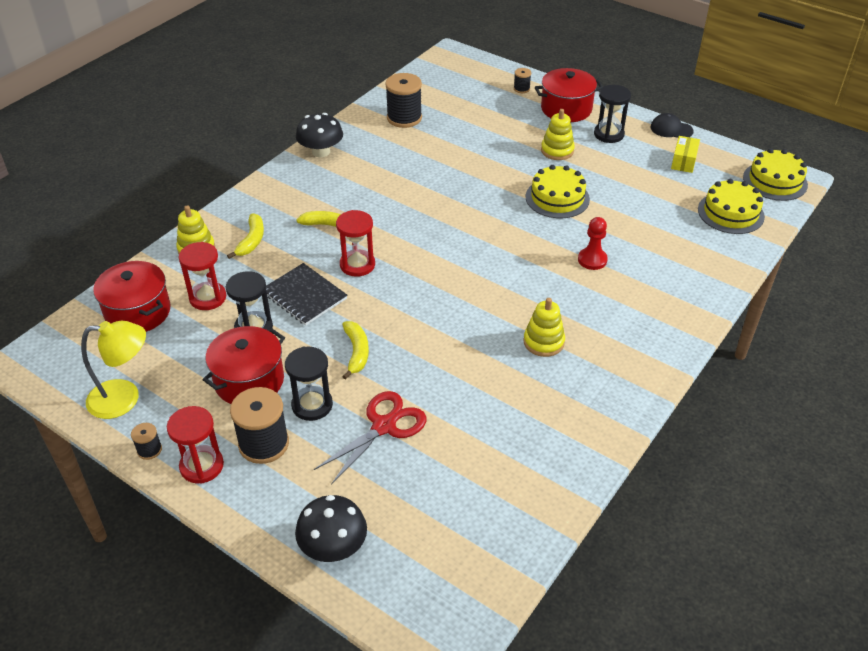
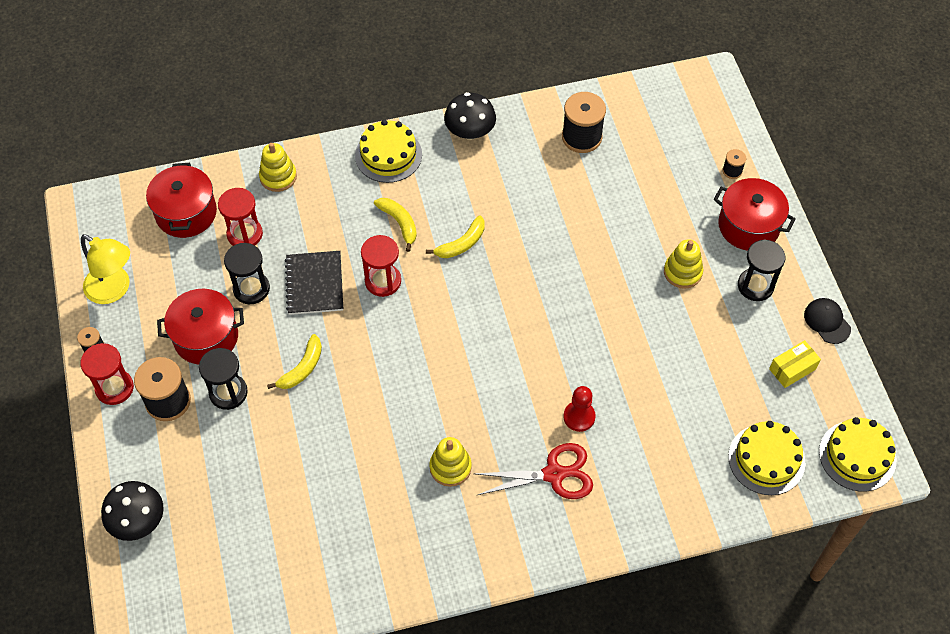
camera: 40 degrees right, 15 degrees up
yellow banana [227,214,264,259] -> yellow banana moved to [426,215,485,258]
red scissors [314,391,426,485] -> red scissors moved to [474,443,593,499]
yellow cake [526,165,590,218] -> yellow cake moved to [355,120,422,183]

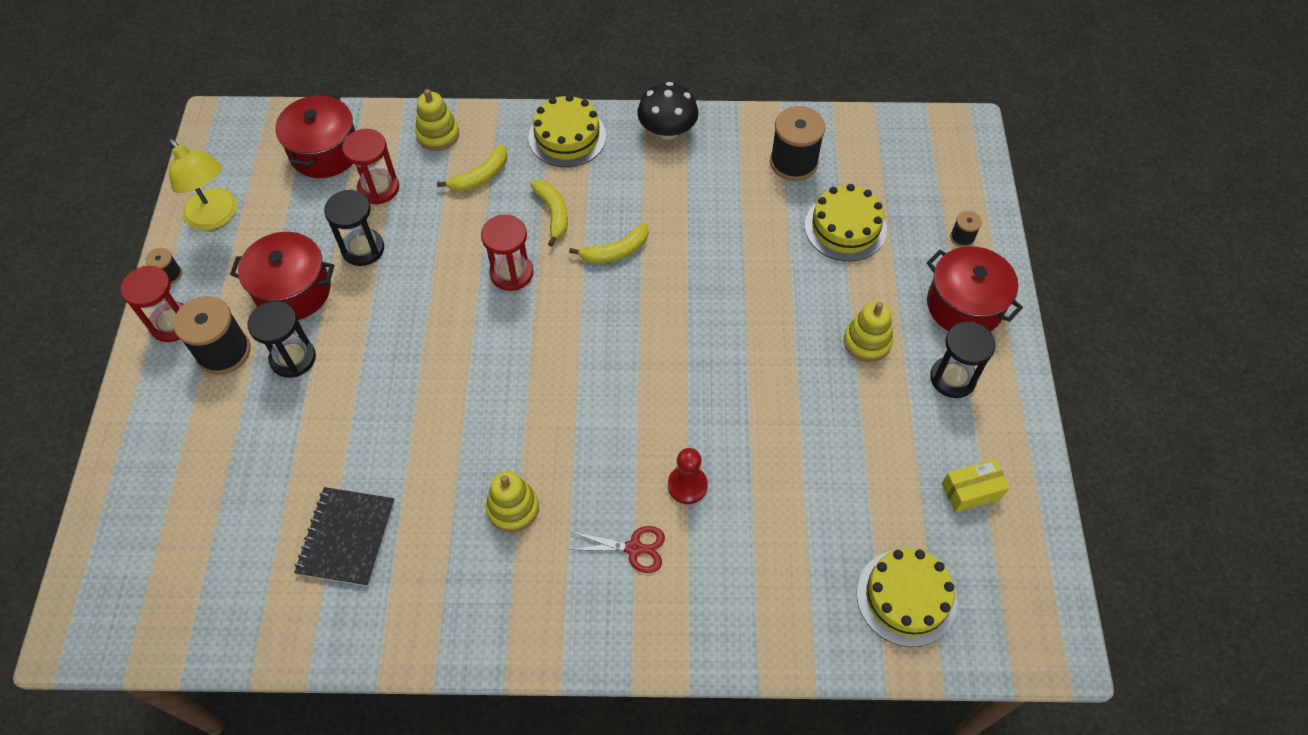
camera: 15 degrees right, 0 degrees up
black mushroom [101,481,164,541] -> none
yellow banana [267,334,322,389] -> yellow banana moved to [437,145,507,191]
black notebook [285,251,343,315] -> black notebook moved to [294,487,395,586]
red scissors [474,443,593,499] -> red scissors [568,526,665,573], size x0.65
black cap [804,298,851,344] -> none
yellow cake [819,417,896,492] -> yellow cake moved to [805,184,887,261]

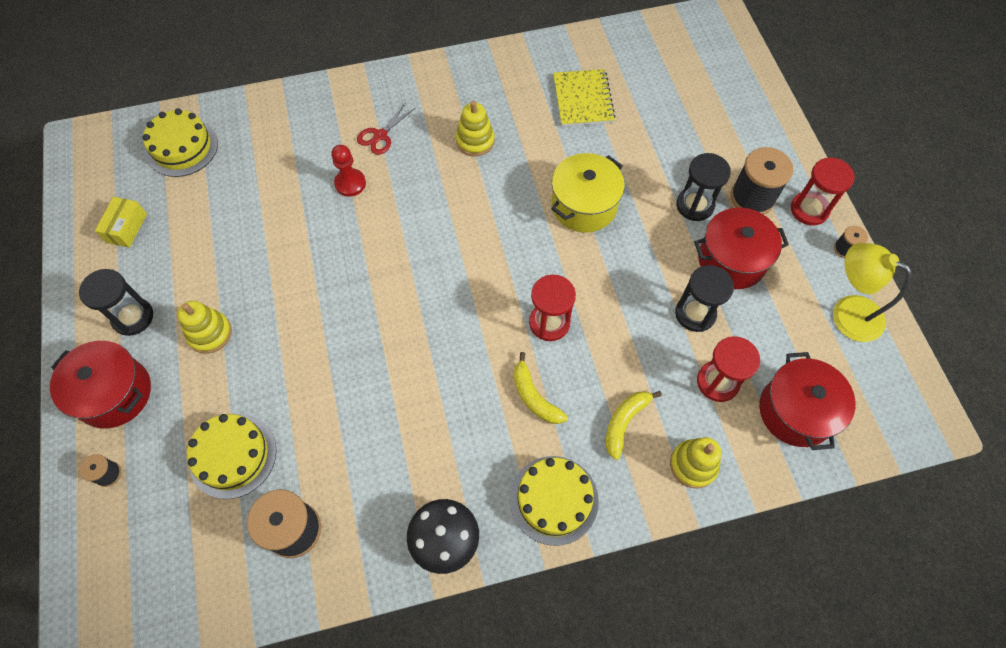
camera: 165 degrees right, 5 degrees up
black notebook [294,487,395,586] -> yellow notebook [553,69,616,127]
red scissors [568,526,665,573] -> red scissors turned 45 degrees counterclockwise [357,102,416,155]
yellow banana [569,223,649,263] -> none
yellow box [942,459,1010,513] -> yellow box turned 45 degrees counterclockwise [95,197,147,248]
none -> yellow pot [551,153,625,233]

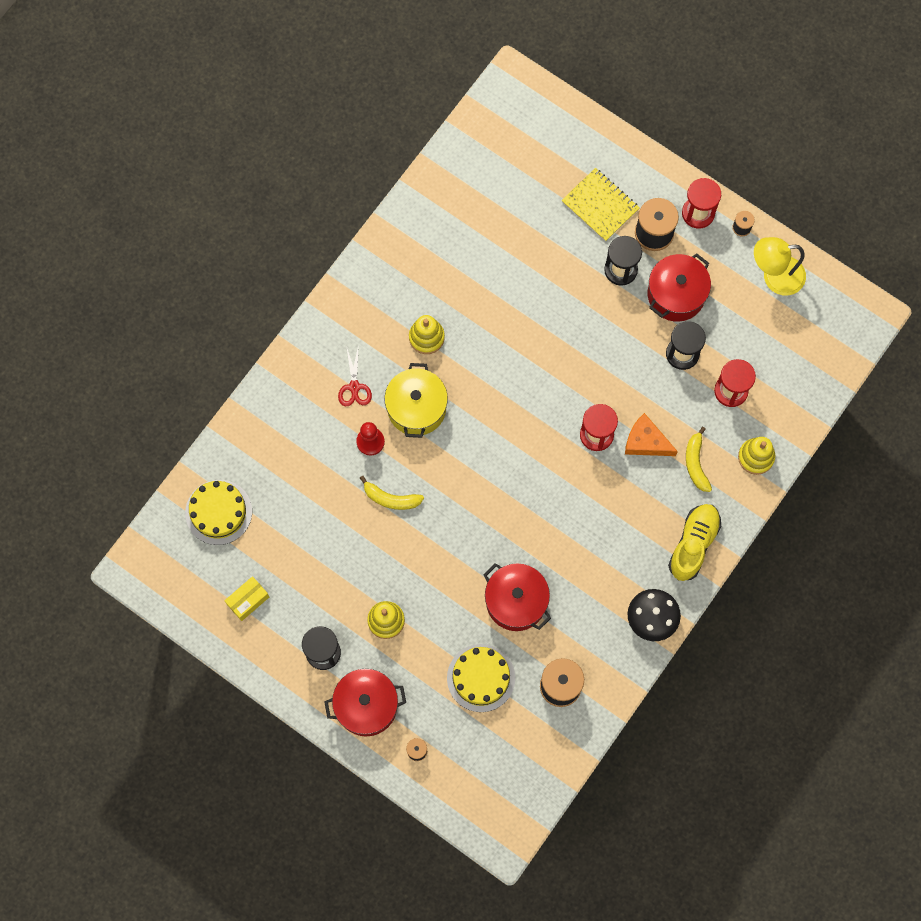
camera: 40 degrees left, 10 degrees up
yellow box [95,197,147,248] -> yellow box turned 75 degrees clockwise [224,576,269,621]
yellow cake [510,456,599,546] -> yellow shoe [668,504,721,581]
yellow banana [514,352,568,424] -> yellow banana moved to [360,476,424,510]
yellow pot [551,153,625,233] -> yellow pot moved to [385,363,448,438]
yellow notebook [553,69,616,127] -> yellow notebook moved to [561,168,640,242]
red pot [759,352,856,450] -> red pot moved to [483,563,551,631]
none -> orange cheese [625,413,678,456]

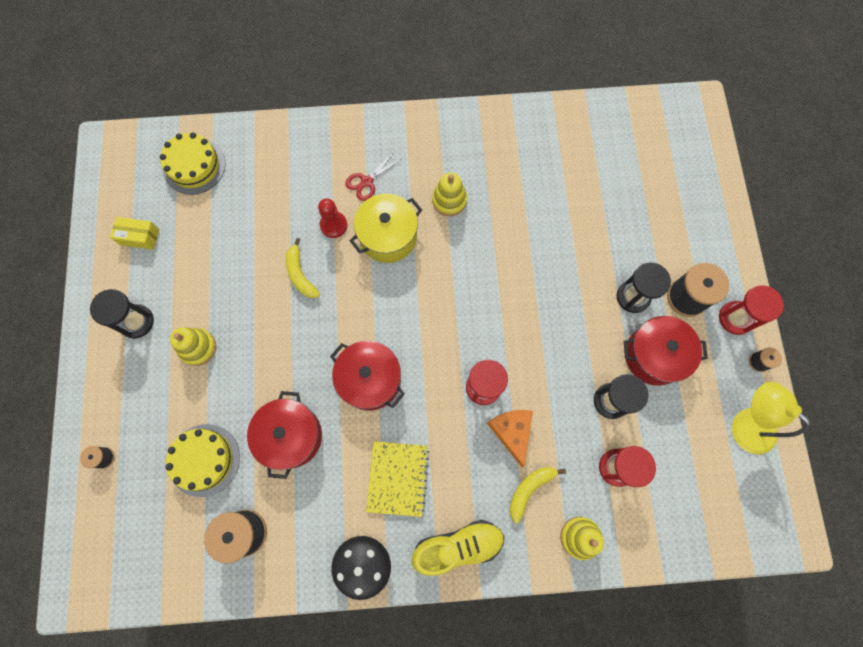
camera: 50 degrees right, 0 degrees up
red pot [324,669,406,737] -> red pot moved to [330,341,405,411]
yellow notebook [561,168,640,242] -> yellow notebook moved to [366,441,429,517]

